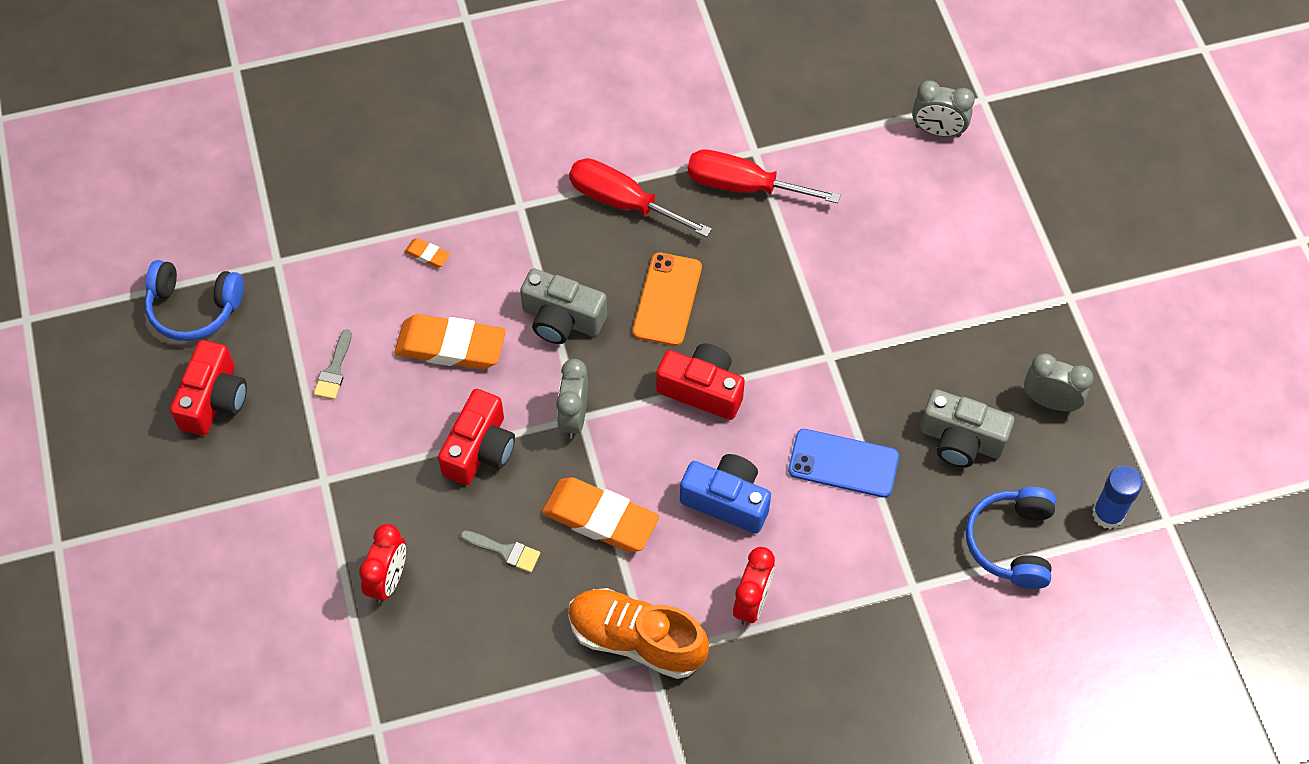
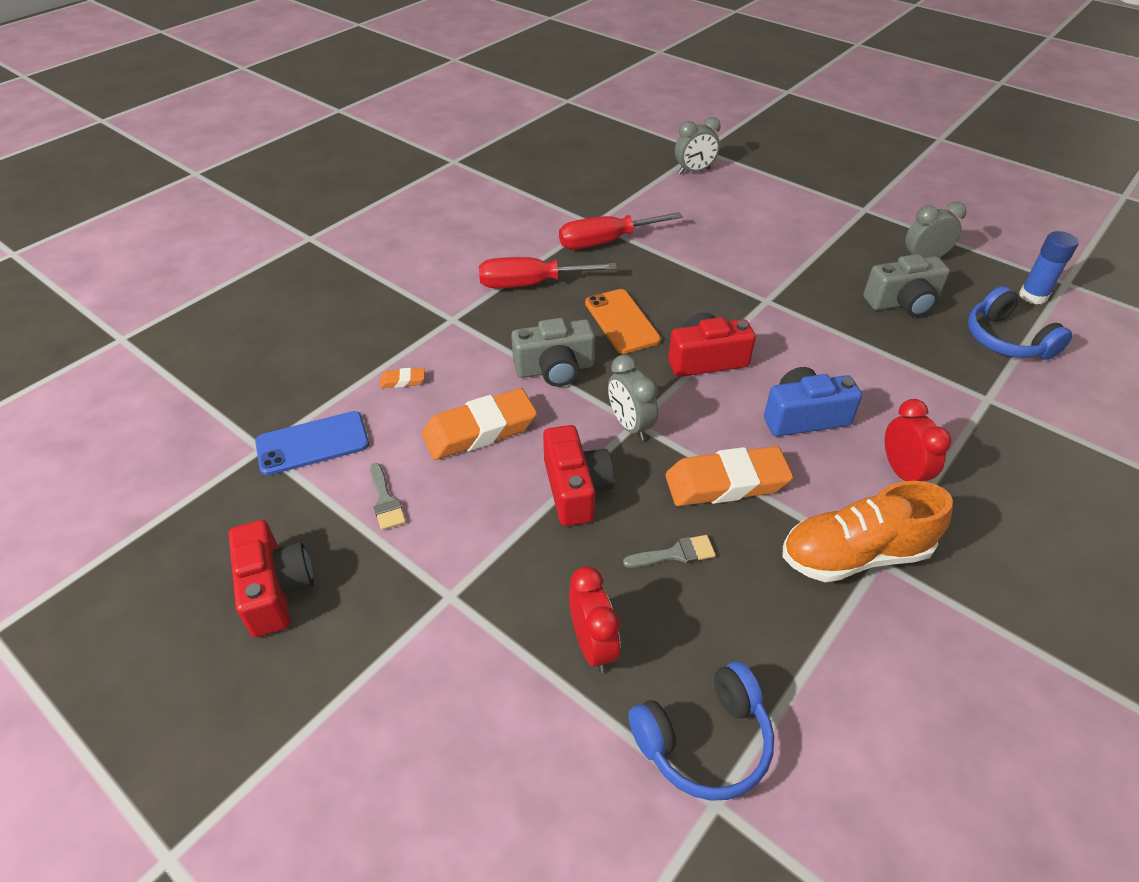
camera: 35 degrees left, 15 degrees down
blue headphones [145,260,244,341] -> blue headphones moved to [628,661,774,801]
blue phone [788,429,899,498] -> blue phone moved to [255,411,369,476]

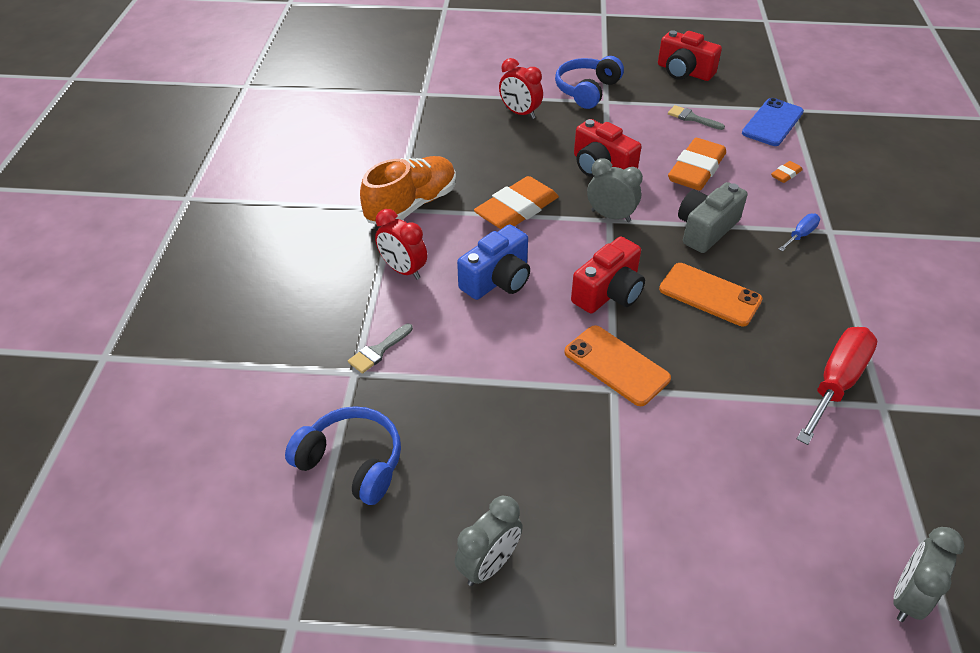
camera: 145 degrees right, 0 degrees up
red screwdriver [479,257,617,288] -> none
grey brush [623,535,716,568] -> grey brush moved to [348,324,413,374]
blue headphones [628,661,774,801] -> blue headphones moved to [555,56,624,109]
grey camera [863,254,950,317] -> none
blue glue stick [1019,231,1078,305] -> none
none -> orange phone [564,325,671,406]
none -> blue screwdriver [778,214,820,252]

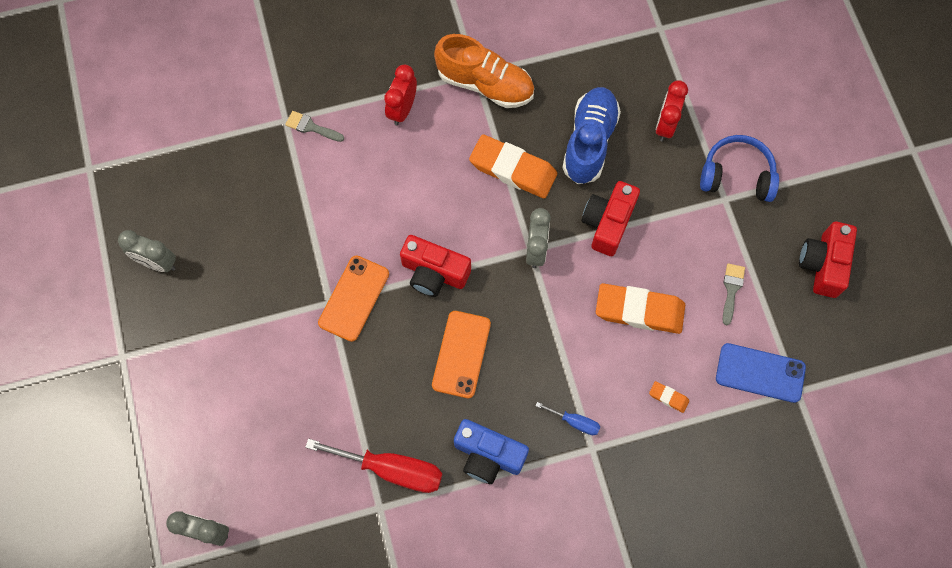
camera: 70 degrees right, 25 degrees up
blue headphones [285,406,401,505] -> none
blue camera [457,225,530,300] -> blue camera moved to [454,419,529,484]
grey camera [678,182,747,253] -> none
none -> blue shoe [562,87,621,184]

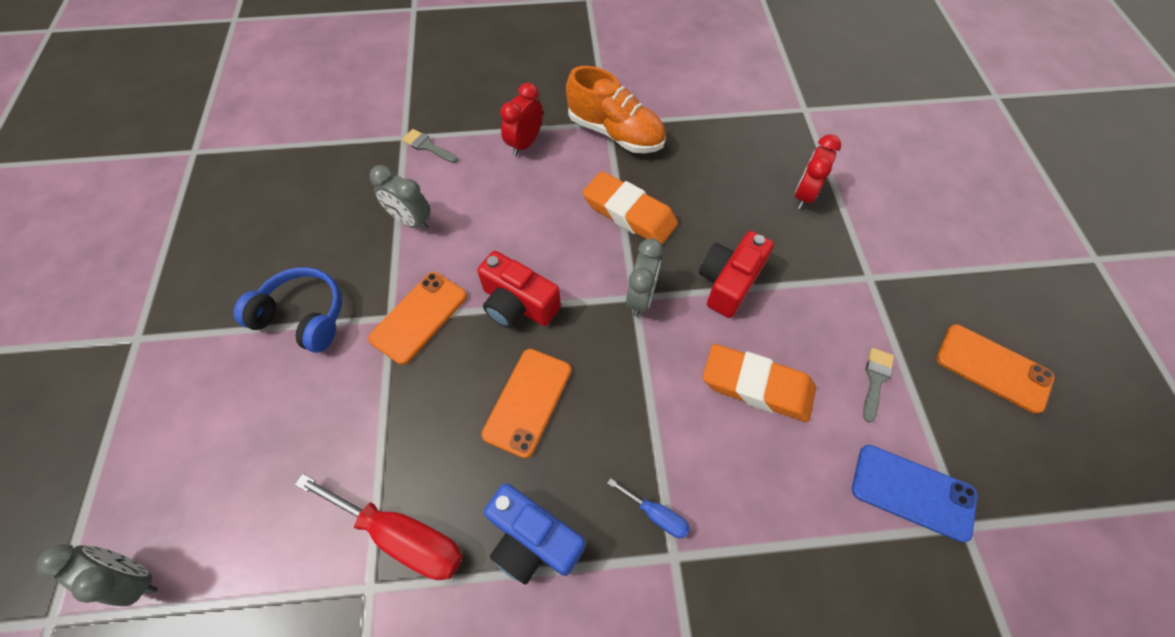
camera: 10 degrees right, 10 degrees down
grey clock [118,230,176,272] -> grey clock moved to [370,165,431,230]
blue shoe [562,87,621,184] -> none
orange eraser [649,381,689,413] -> none
blue headphones [700,135,779,202] -> blue headphones moved to [234,267,342,353]
red camera [799,222,857,298] -> orange phone [936,324,1054,414]

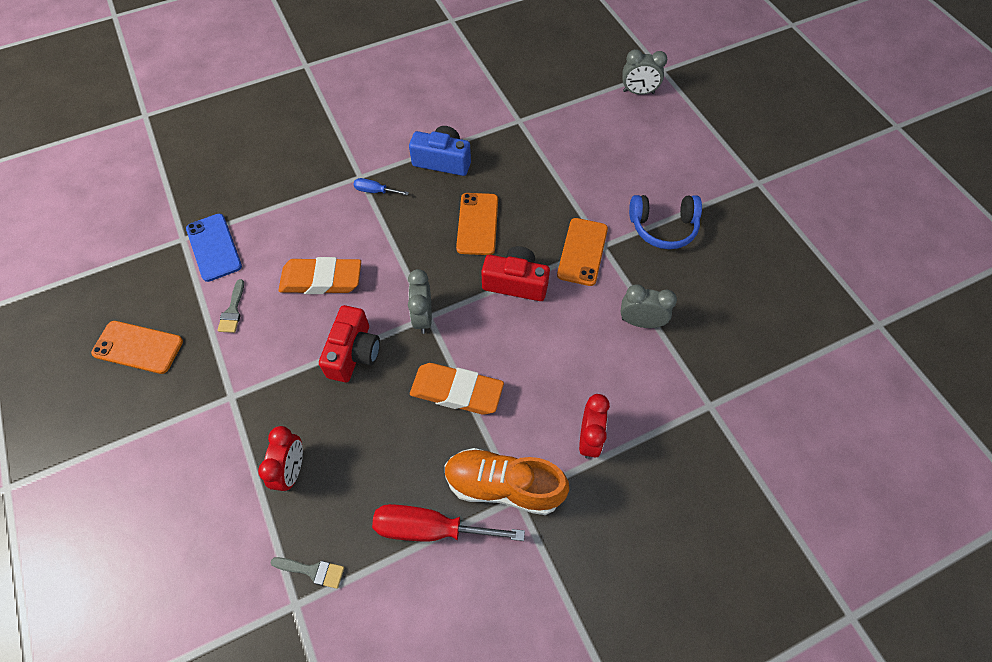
camera: 160 degrees right, 0 degrees up
red screwdriver [295,473,463,580] -> red screwdriver moved to [372,504,525,542]
grey brush [402,129,458,163] -> grey brush moved to [270,557,344,589]
blue phone [852,445,977,543] -> blue phone turned 60 degrees clockwise [186,214,242,282]

